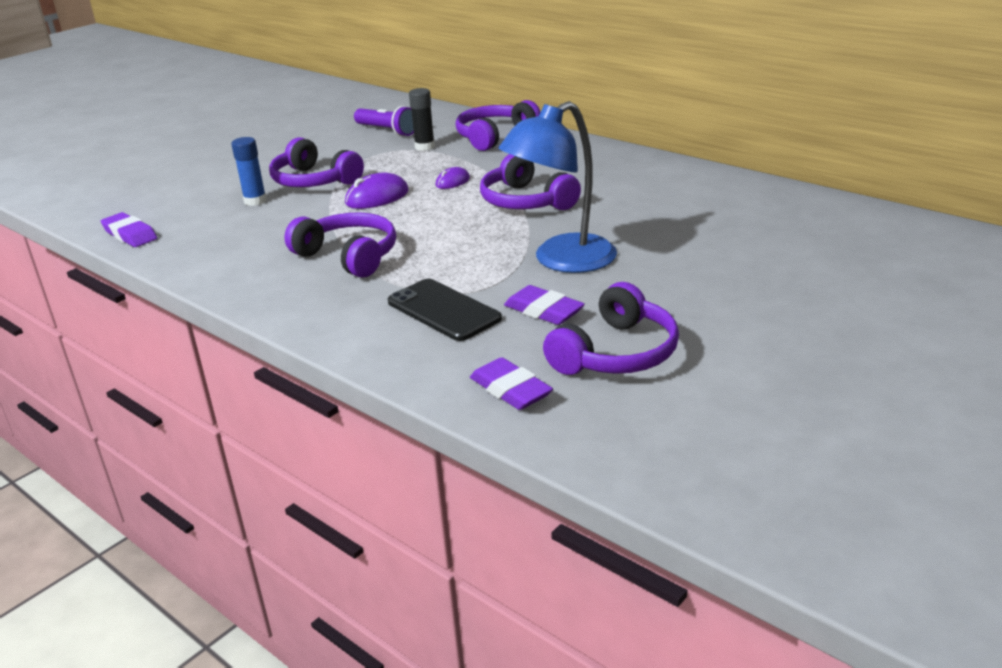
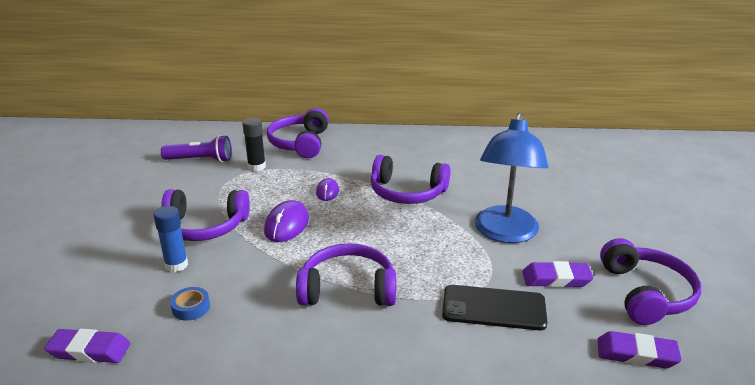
camera: 40 degrees left, 0 degrees up
none -> blue tape [170,287,210,321]

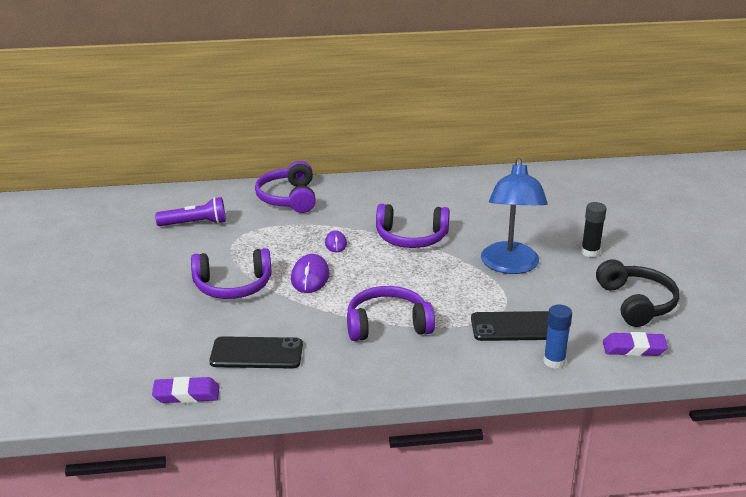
camera: 10 degrees left, 0 degrees up
blue glue stick [153,206,188,272] -> blue glue stick moved to [543,305,572,369]
blue tape [170,287,210,321] -> black phone [209,336,303,369]
black glue stick [242,117,266,171] -> black glue stick moved to [581,202,606,257]
purple eraser [522,261,594,288] -> none
purple headphones [600,238,701,325] -> black headphones [596,259,680,327]

